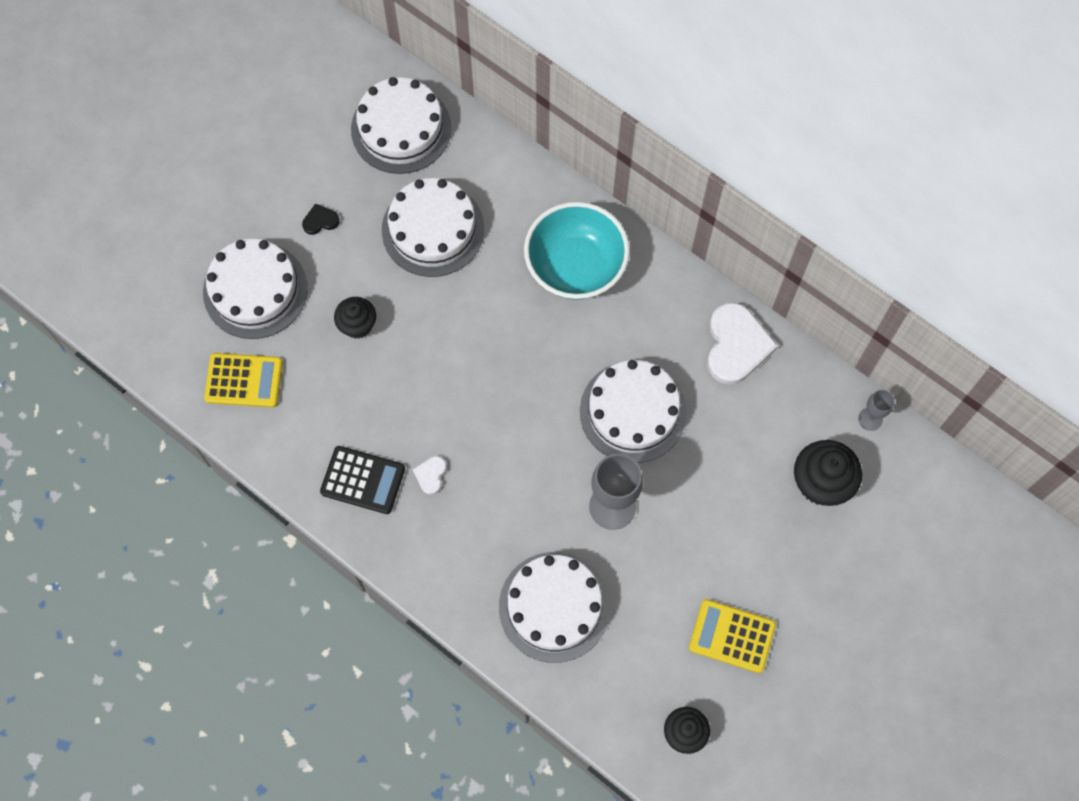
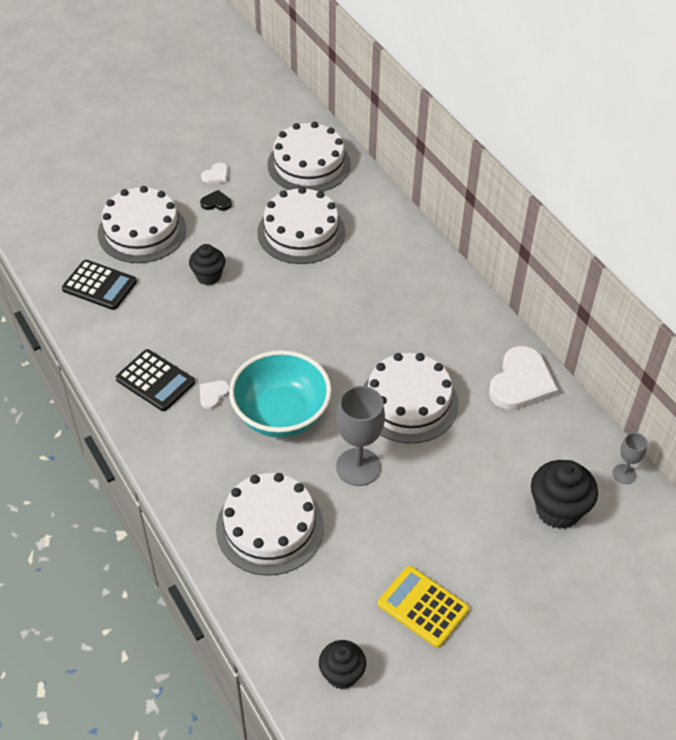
camera: 20 degrees right, 20 degrees down
yellow calculator [204,353,283,408] -> black calculator [62,260,137,310]
turquoise bowl [524,202,630,300] -> turquoise bowl moved to [229,350,332,438]
none -> white heart [201,163,228,184]

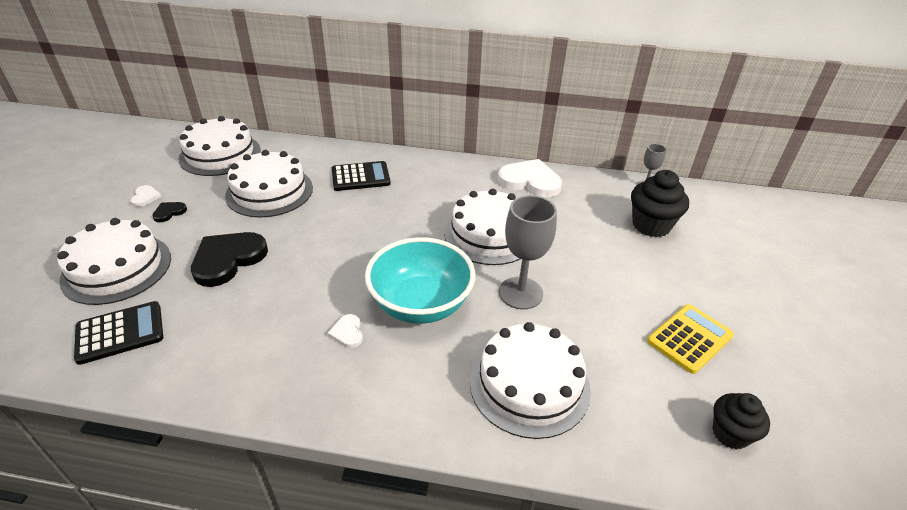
camera: 50 degrees left, 10 degrees down
black calculator [116,349,195,411] -> black calculator moved to [332,161,391,191]
black cupcake [189,244,226,285] -> black heart [191,232,268,287]
yellow calculator [378,566,469,648] -> yellow calculator turned 150 degrees clockwise [647,304,734,374]
white heart [489,346,558,410] -> white heart turned 45 degrees counterclockwise [498,159,562,198]

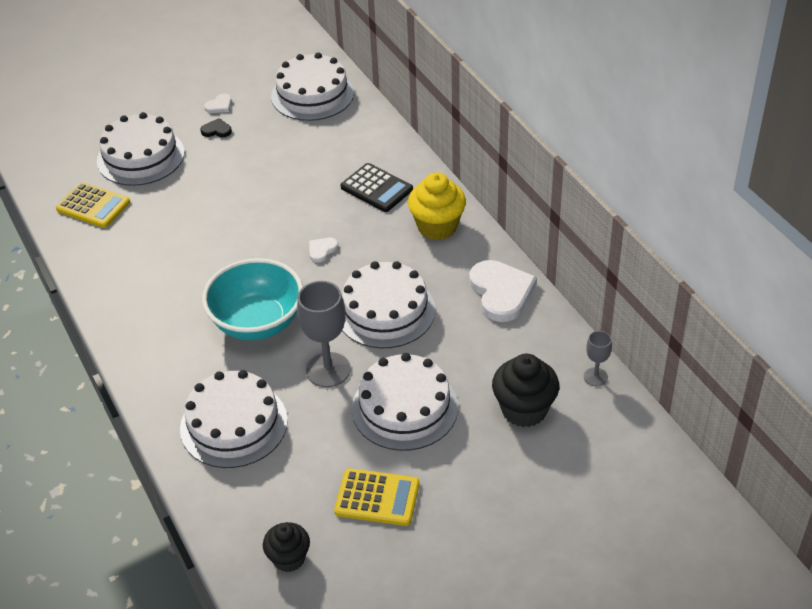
camera: 55 degrees right, 5 degrees up
black calculator [74,301,163,365] -> yellow calculator [56,182,130,228]
black heart [191,232,268,287] -> none
white cake [225,150,313,218] -> white cake moved to [352,353,458,451]
white heart [328,314,363,348] -> white heart moved to [309,238,338,263]
none -> yellow cupcake [408,173,466,240]

